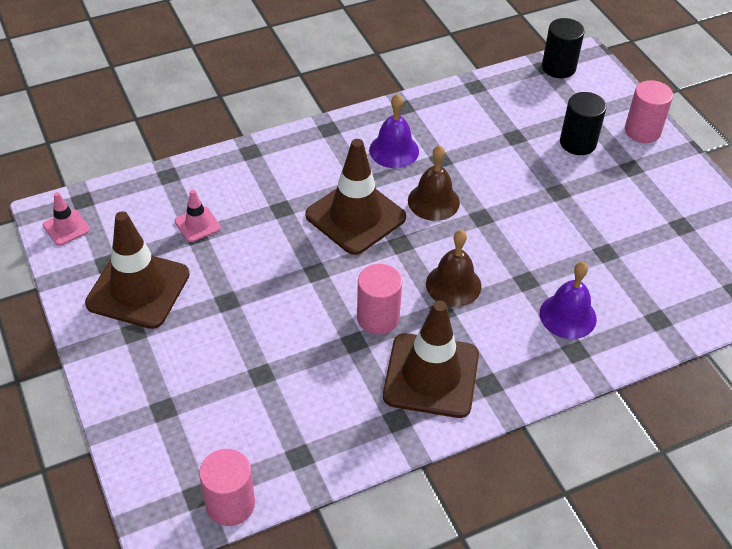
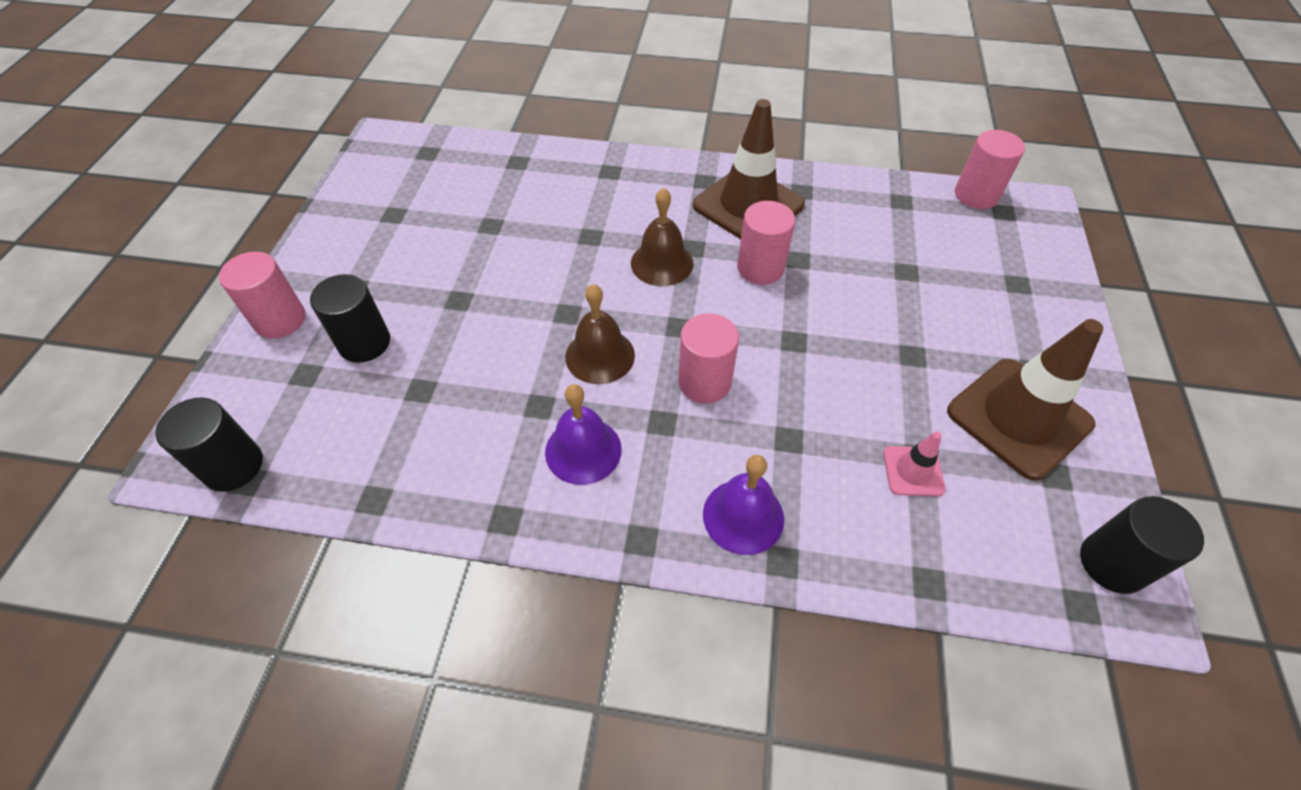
camera: 145 degrees left, 5 degrees up
pink traffic cone [43,192,90,246] -> black cylinder [1080,496,1204,594]
brown traffic cone [305,139,406,255] -> pink cylinder [678,313,739,404]
purple bell [540,262,597,339] -> purple bell moved to [703,455,784,555]

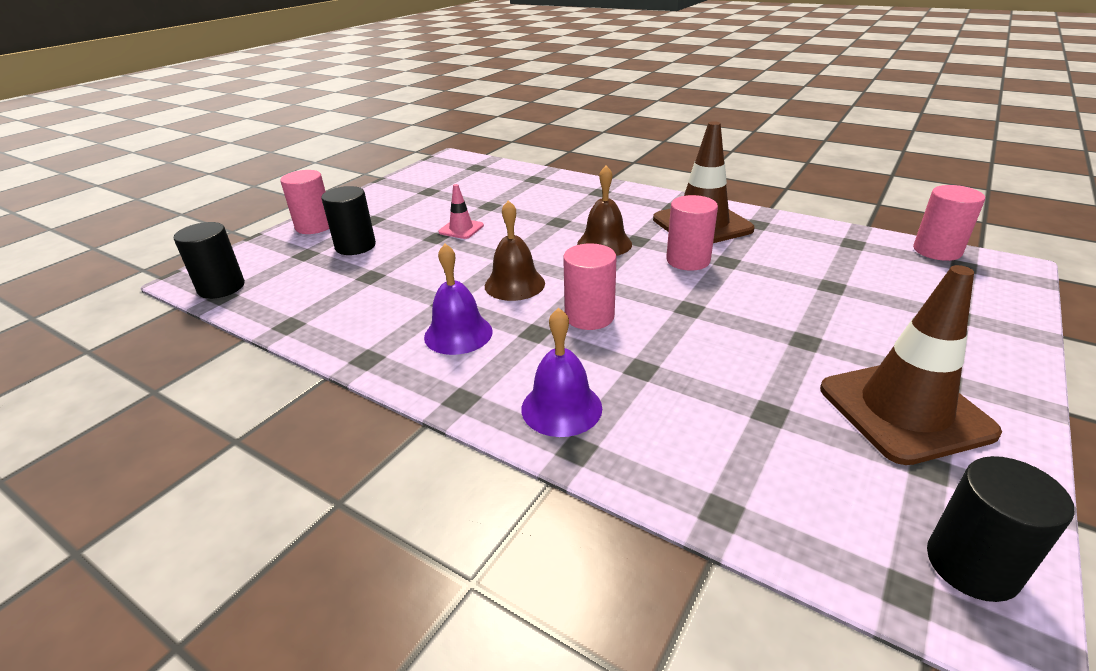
camera: 25 degrees right, 20 degrees down
pink traffic cone [883,431,946,496] -> pink traffic cone moved to [439,184,484,239]

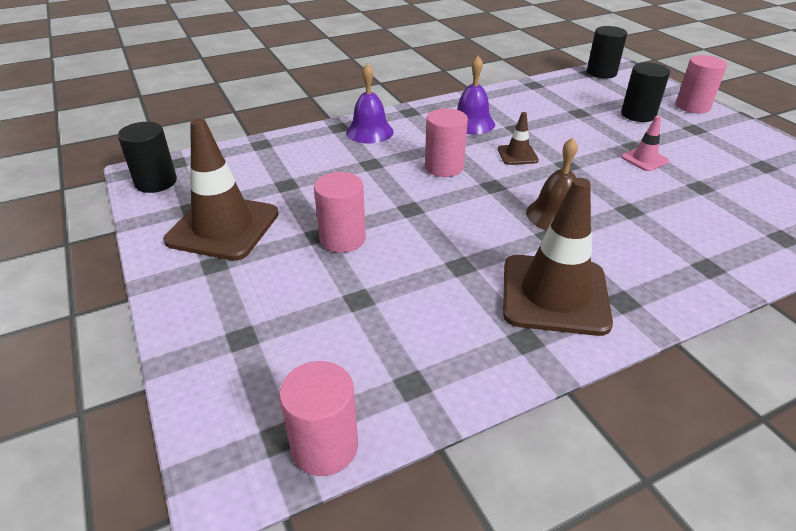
camera: 120 degrees right, 5 degrees up
brown bell [485,200,545,301] -> brown traffic cone [498,112,539,165]
pink cylinder [666,195,718,271] -> pink cylinder moved to [314,172,366,253]

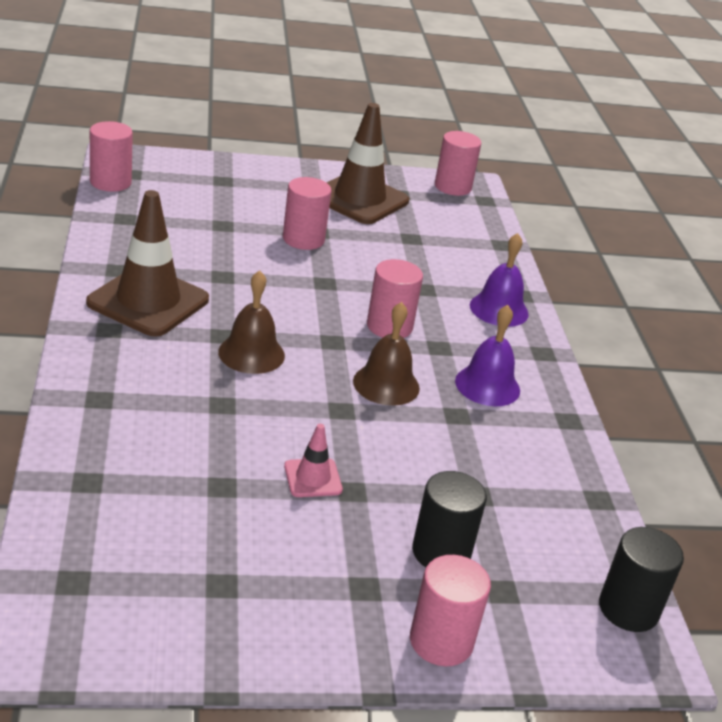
camera: 105 degrees right, 5 degrees down
black cylinder [118,122,177,193] -> pink cylinder [435,131,481,196]
brown traffic cone [498,112,539,165] -> brown bell [353,302,420,406]

